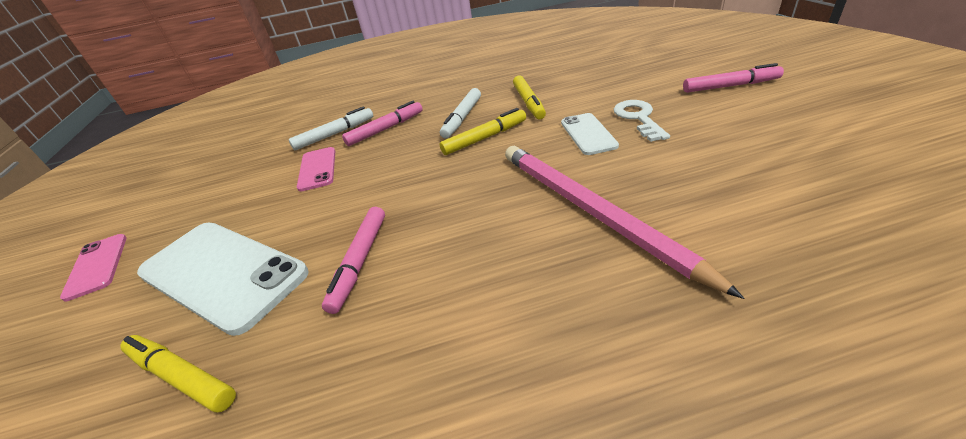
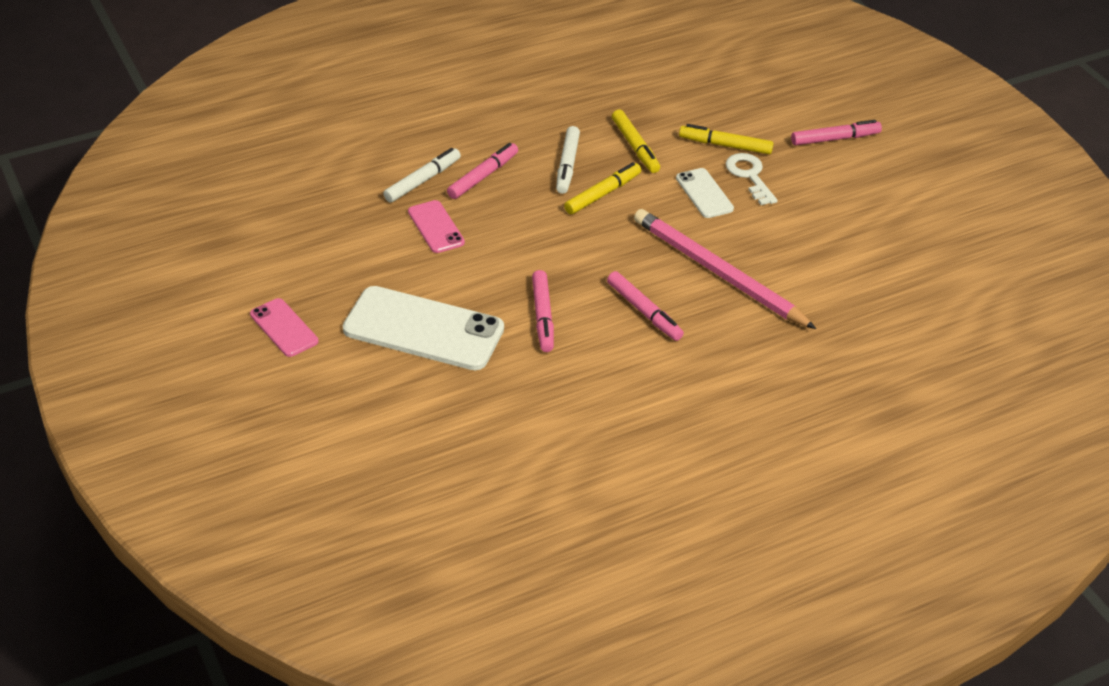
camera: 20 degrees left, 5 degrees up
yellow marker [121,335,236,413] -> yellow marker moved to [679,124,774,154]
none -> pink marker [607,271,684,341]

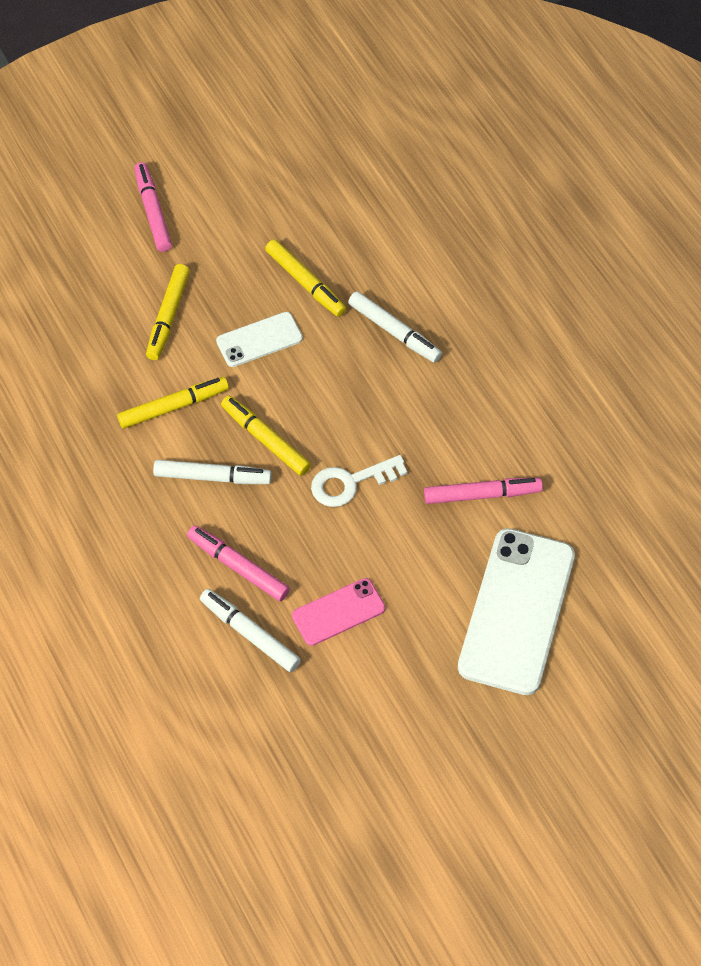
camera: 90 degrees left, 15 degrees up
pink phone [250,298,318,357] -> none
pink marker [607,271,684,341] -> none
pink pencil [634,209,816,329] -> white marker [348,291,442,363]
white key [725,153,778,205] -> white key moved to [311,455,408,507]
none -> yellow marker [265,239,346,317]

